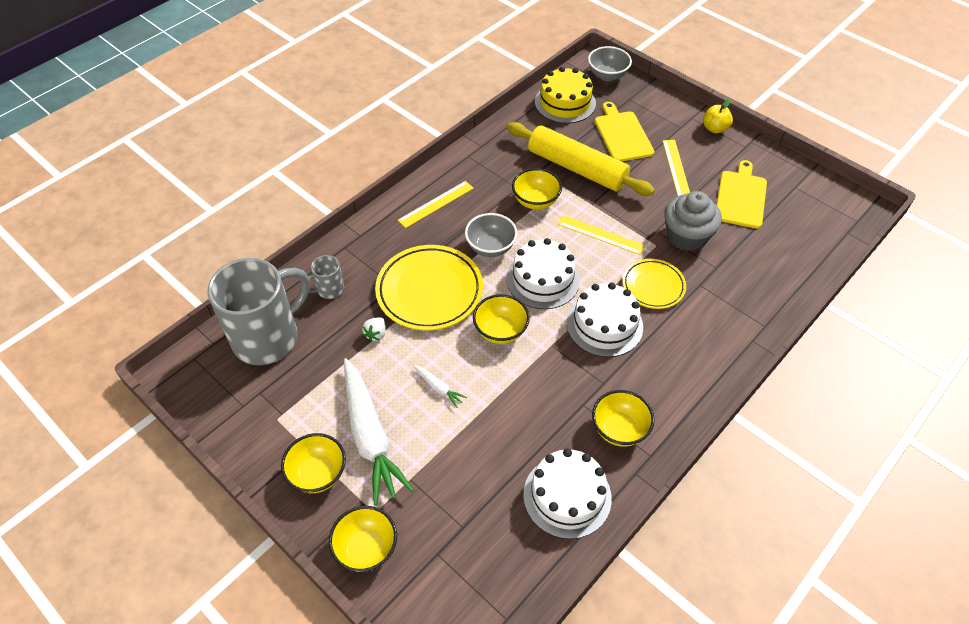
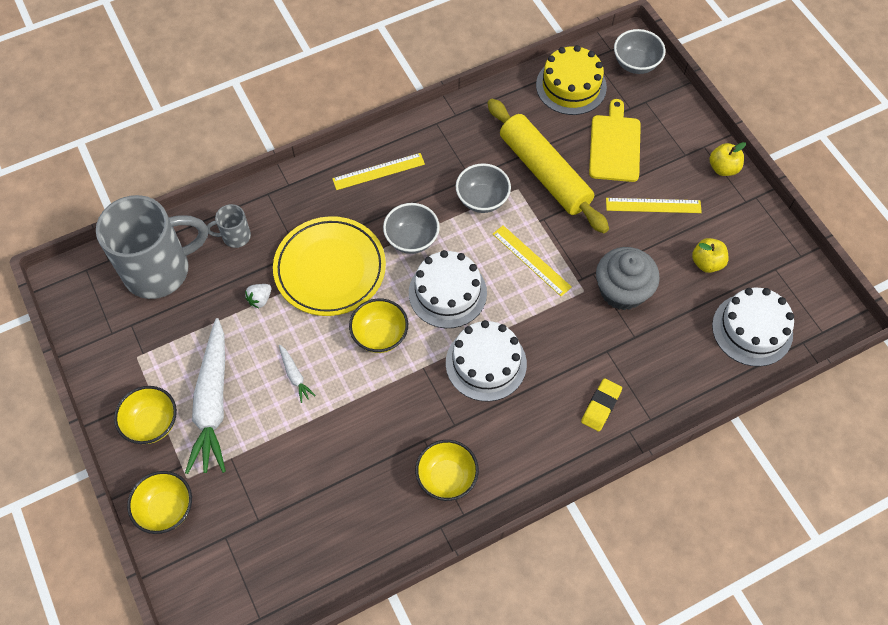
camera: 20 degrees right, 10 degrees up
yellow bowl [512,168,562,209] -> grey bowl [456,163,511,213]
white cake [523,448,612,539] -> white cake moved to [712,288,794,367]
yellow plate [623,259,686,309] -> none
yellow ruler [663,140,690,196] -> yellow ruler turned 75 degrees clockwise [606,198,702,213]
yellow cutting board [717,160,767,229] -> yellow apple [692,238,729,273]
none -> yellow eraser [581,378,622,432]

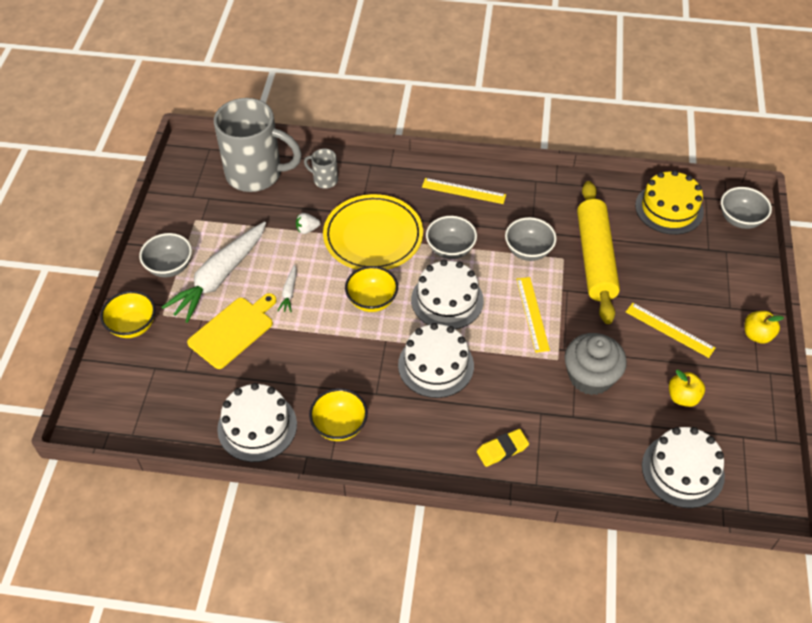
camera: 35 degrees right, 10 degrees down
yellow bowl [114,386,177,444] -> grey bowl [139,233,192,277]
yellow cutting board [589,99,641,182] -> yellow cutting board moved to [187,293,277,369]
none -> white cake [217,383,297,462]

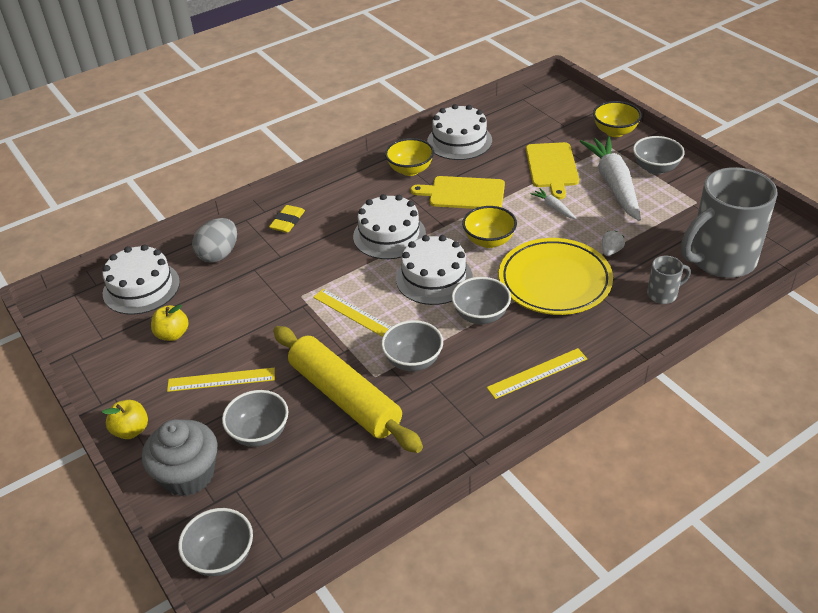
camera: 140 degrees right, 10 degrees down
grey cupcake [564,333,627,395] -> grey cupcake moved to [142,419,217,496]
yellow cake [635,170,704,235] -> none
none -> grey egg [192,218,237,263]
none -> grey bowl [222,390,289,447]
none -> yellow cutting board [411,176,505,209]

